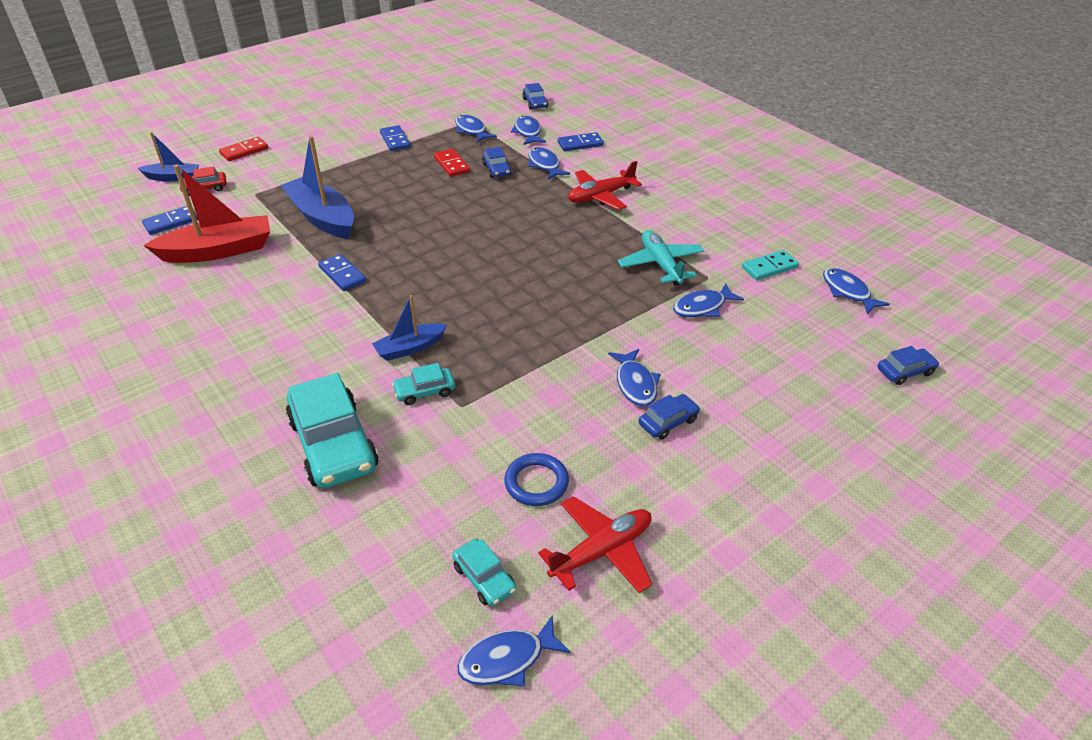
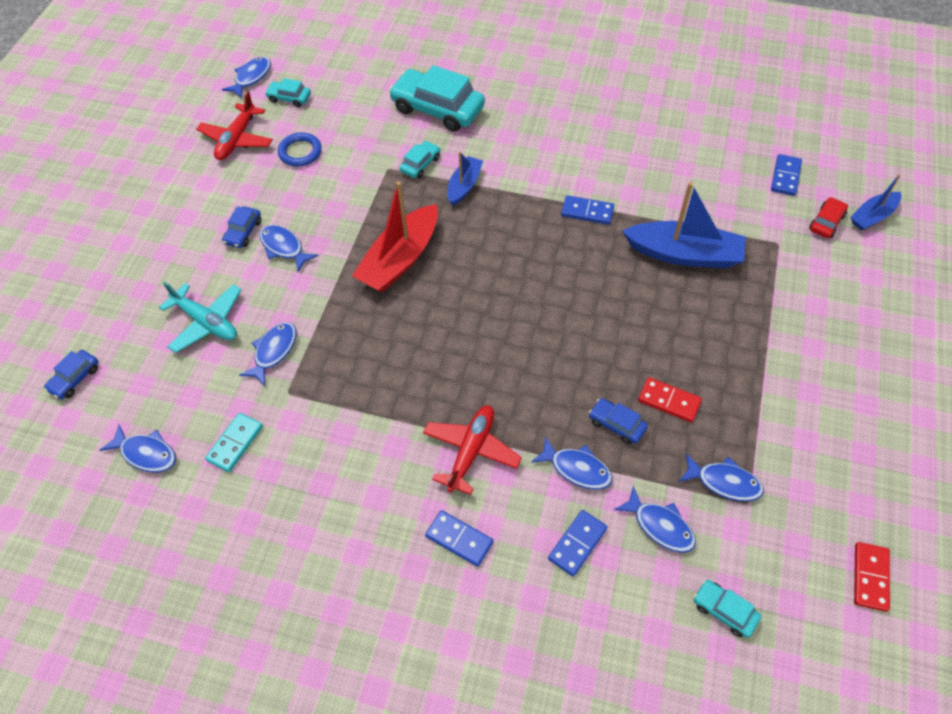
camera: 145 degrees right, 15 degrees up
red boat [143,164,270,263] -> red boat moved to [352,181,438,292]
red domino [219,137,268,161] -> red domino moved to [854,542,890,612]
blue domino [380,125,411,151] -> blue domino moved to [425,510,494,567]
blue car [522,83,548,110] -> turquoise car [694,580,761,638]
turquoise plane [618,230,704,286] -> turquoise plane moved to [159,281,241,353]

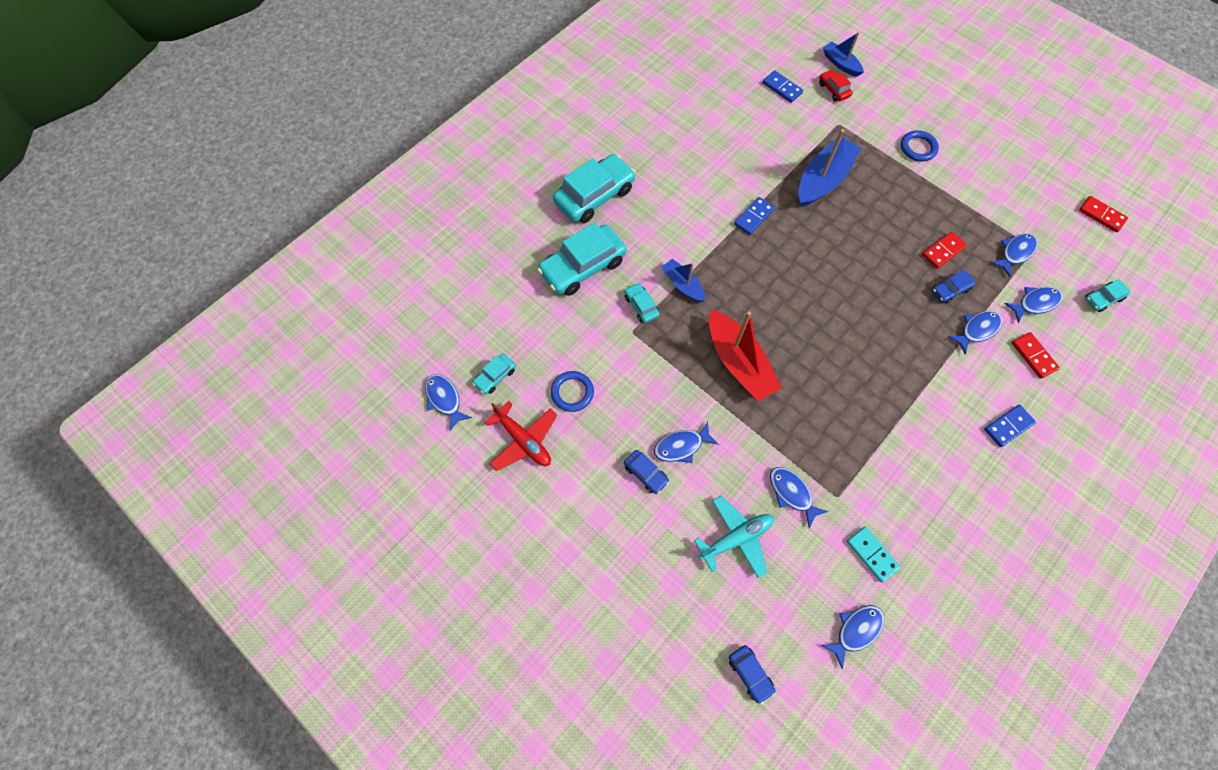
camera: 65 degrees left, 10 degrees up
red plane [423,406,522,495] -> none
blue domino [548,510,607,576] -> red domino [1012,332,1060,379]
blue boat [850,174,901,231] -> blue boat turned 150 degrees clockwise [823,32,864,77]
none -> turquoise car [553,154,635,223]
none -> blue ring [901,130,939,162]

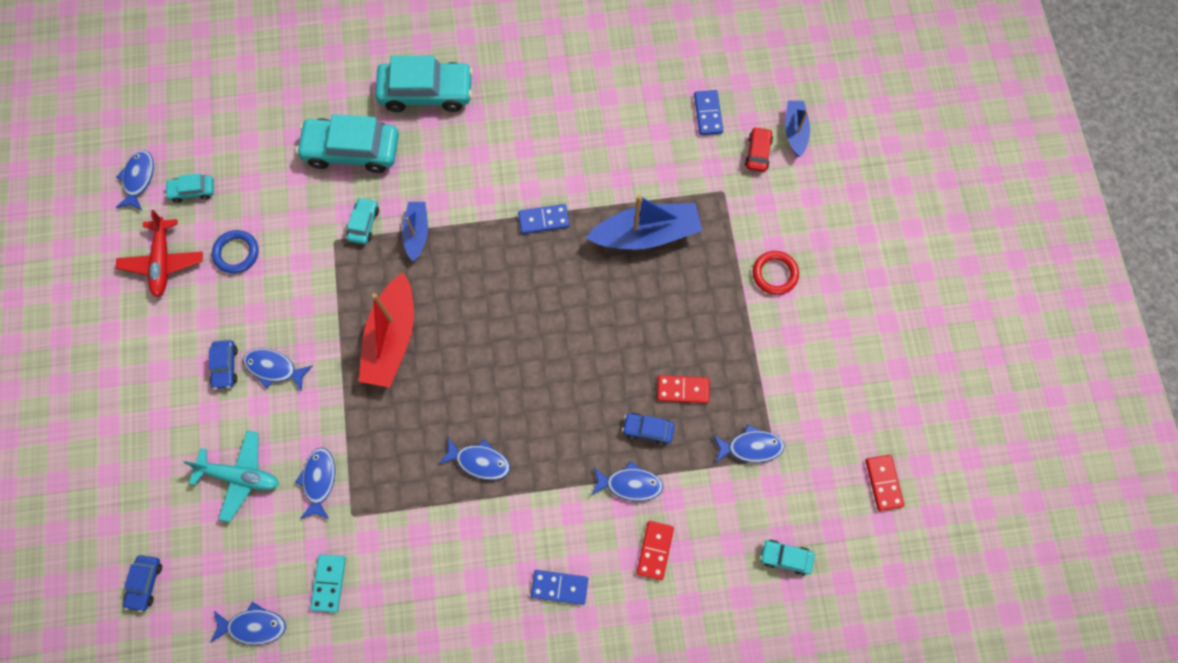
camera: 40 degrees right, 5 degrees up
blue ring [901,130,939,162] -> red ring [753,251,799,295]
blue fish [1004,287,1063,323] -> blue fish moved to [439,438,510,480]

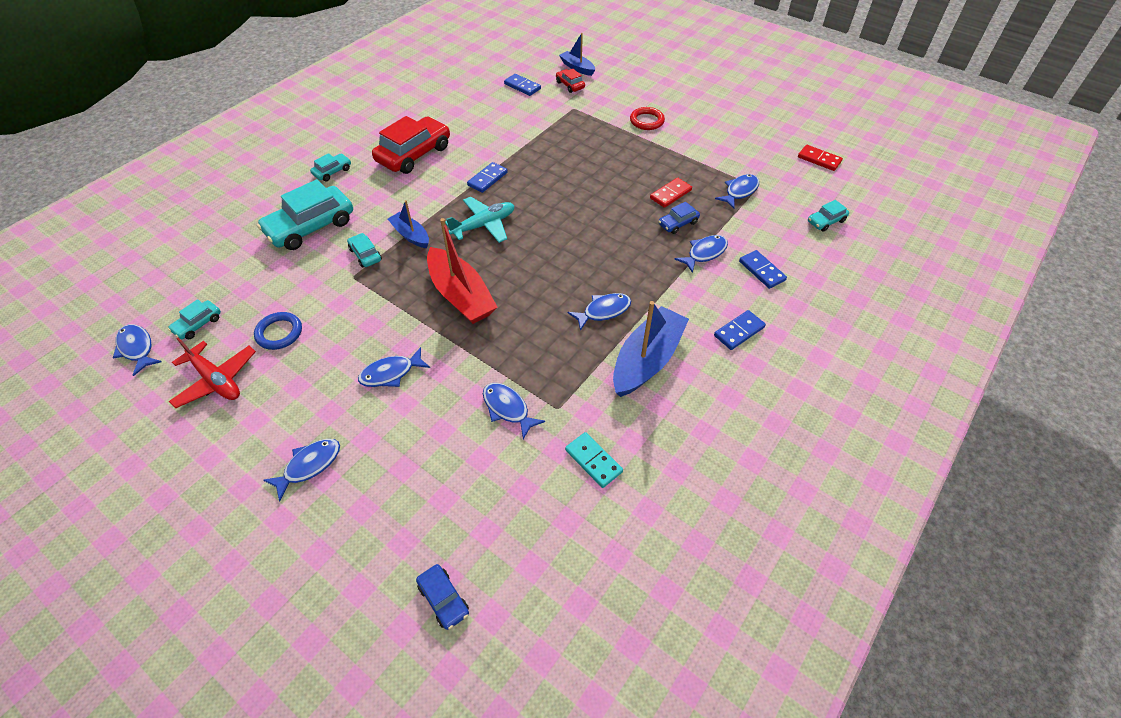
camera: 45 degrees left, 20 degrees down
turquoise plane [183,430,279,522] -> turquoise plane moved to [445,197,514,243]
blue car [209,340,238,389] -> none
blue fish [210,602,286,645] -> blue fish moved to [263,439,340,501]
turquoise car [375,56,473,112] -> turquoise car [310,153,351,181], size x0.48
blue boat [586,195,702,249] -> blue boat moved to [613,301,689,397]
red domino [637,521,674,580] -> blue domino [739,250,787,289]
none -> red car [372,116,450,174]

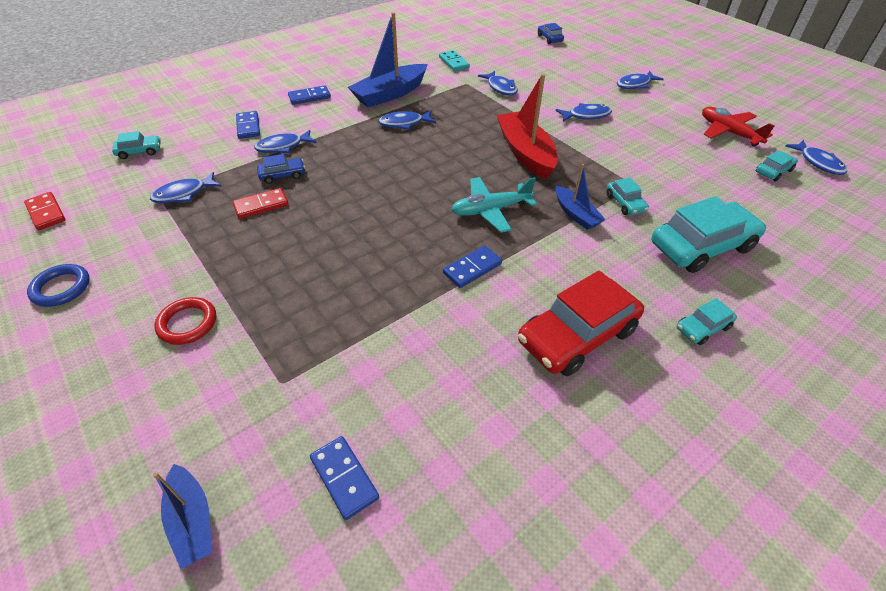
camera: 165 degrees left, 5 degrees down
blue ring [254,312,302,350] -> blue ring moved to [27,264,90,307]
red car [556,69,585,93] -> none

